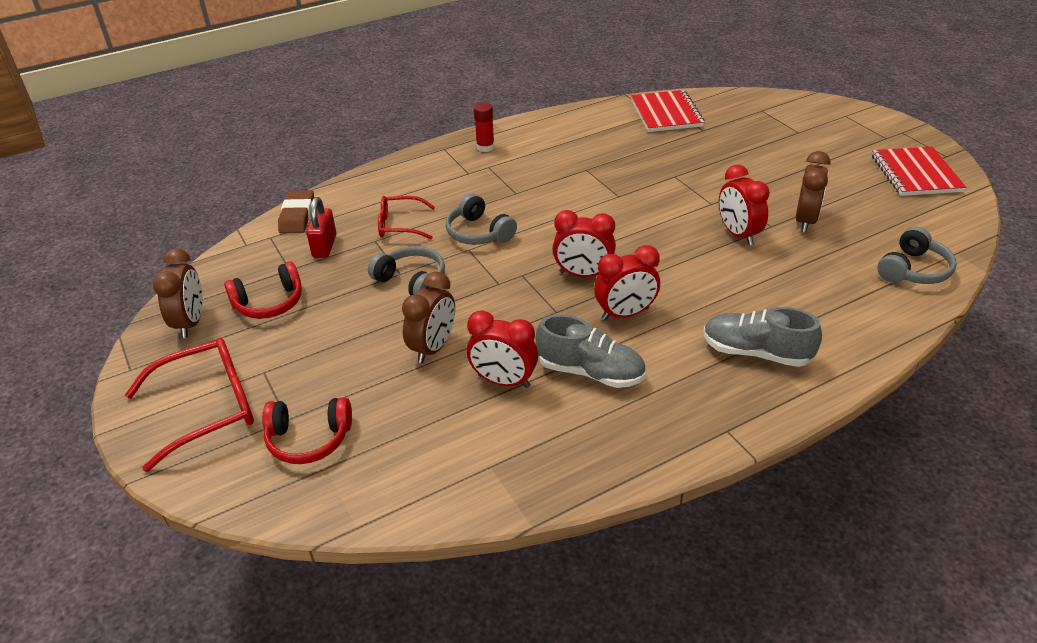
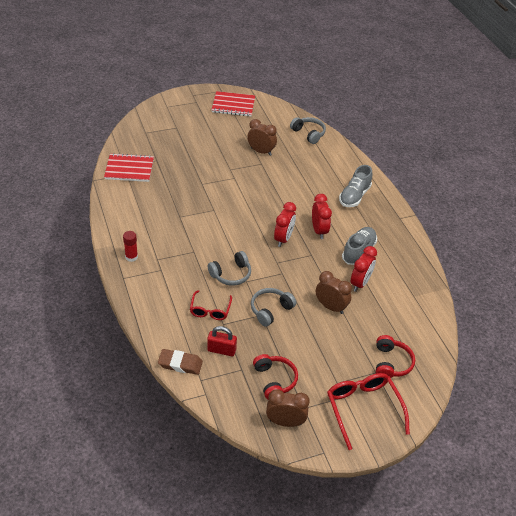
camera: 85 degrees left, 5 degrees up
red clock [719,165,770,246] -> none

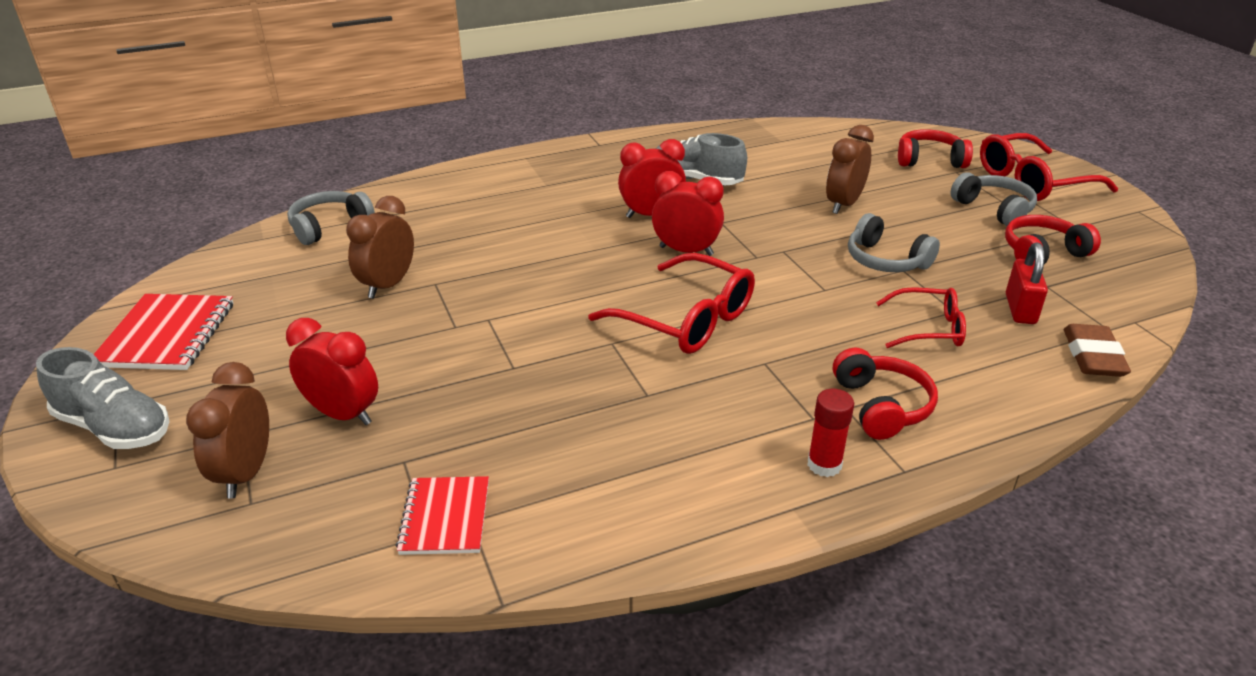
camera: 90 degrees left, 10 degrees down
red notebook [104,153,154,182] -> red notebook [395,476,489,555], size x0.66
grey headphones [208,251,251,286] -> grey headphones moved to [950,172,1037,226]
brown clock [266,389,310,427] -> brown clock moved to [186,362,269,498]
grey shoe [339,165,372,207] -> grey shoe moved to [36,347,170,449]
red clock [351,246,377,292] -> red clock moved to [286,318,378,425]
none -> red glasses [588,253,755,354]
none -> red headphones [833,348,938,440]

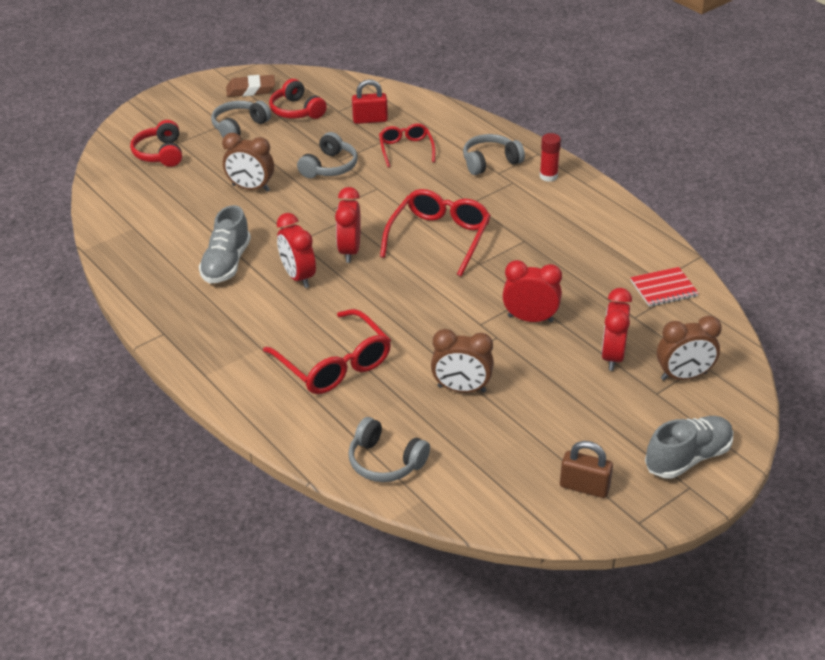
camera: 105 degrees left, 5 degrees up
grey shoe [36,347,170,449] -> grey shoe turned 45 degrees clockwise [645,416,733,479]
red notebook [94,294,233,370] -> brown padlock [560,441,613,498]
red headphones [833,348,938,440] -> grey headphones [463,134,525,175]
red glasses [980,133,1118,201] -> red glasses moved to [263,309,391,394]
brown eraser [1064,324,1131,377] -> brown eraser moved to [226,75,275,97]
none -> red clock [502,260,562,323]

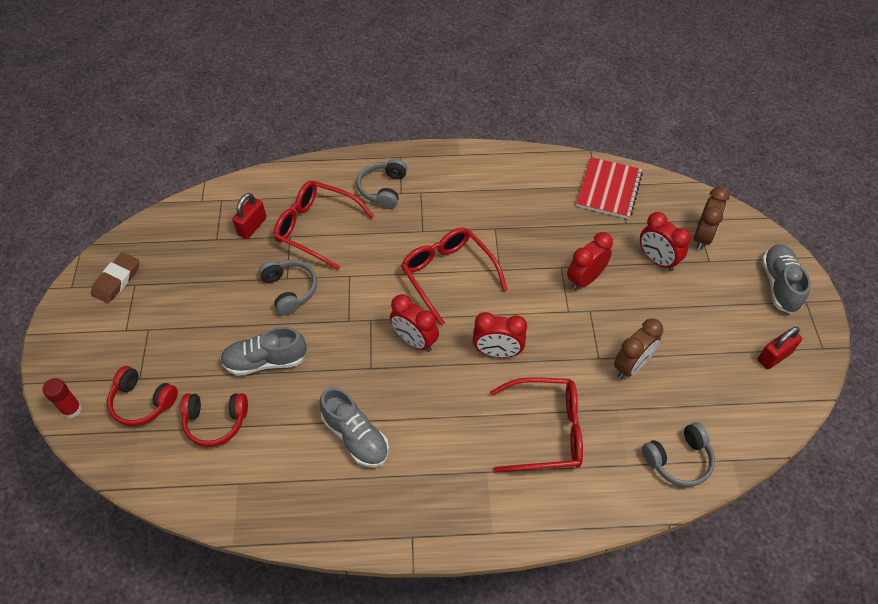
camera: 55 degrees left, 15 degrees up
grey headphones [211,101,271,138] -> none
brown clock [222,133,274,192] -> grey shoe [220,327,307,376]
red headphones [269,79,327,119] -> red headphones moved to [180,393,248,447]
red clock [277,213,316,288] -> red clock moved to [473,312,527,358]
red glasses [379,123,435,168] -> red glasses [274,181,374,270], size x1.64
red glue stick [540,133,561,182] -> red glue stick moved to [43,378,82,419]
brown padlock [560,441,613,498] -> red padlock [758,327,802,369]
red notebook [630,267,699,307] -> red notebook [576,157,643,219], size x1.51

